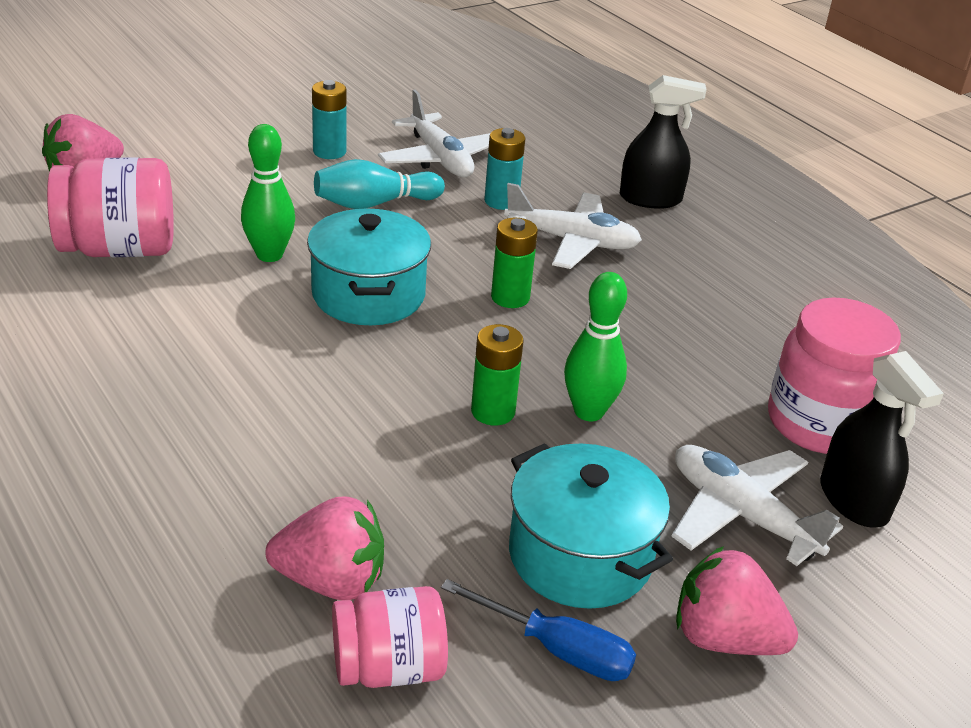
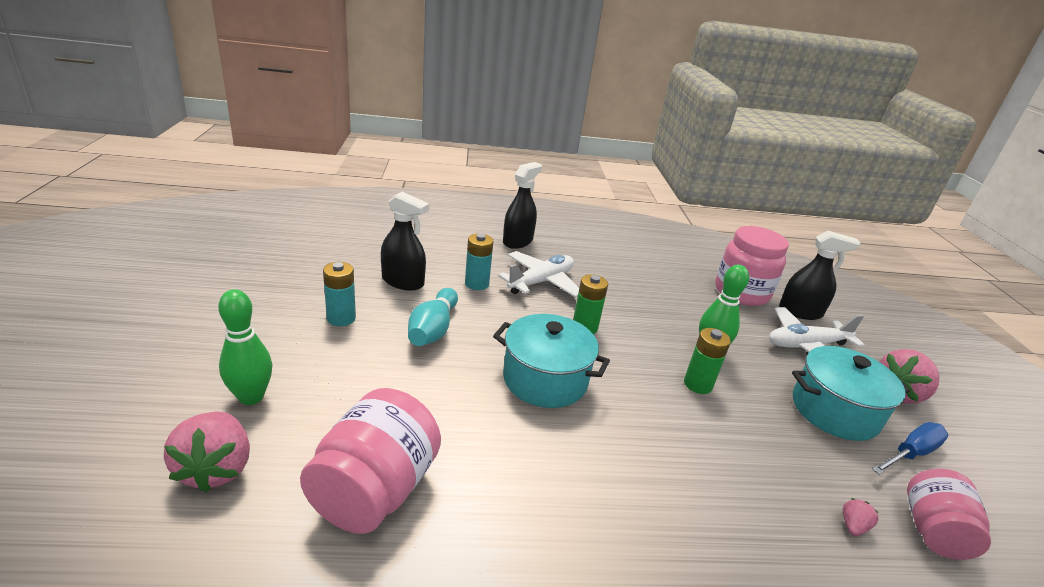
camera: 60 degrees left, 5 degrees down
green bowling pin [241,124,295,262] -> green bowling pin moved to [218,289,272,405]
pink strawberry [265,496,384,600] -> pink strawberry [843,498,879,536], size x0.45
white plane [378,90,490,177] -> black spray bottle [381,192,429,291]

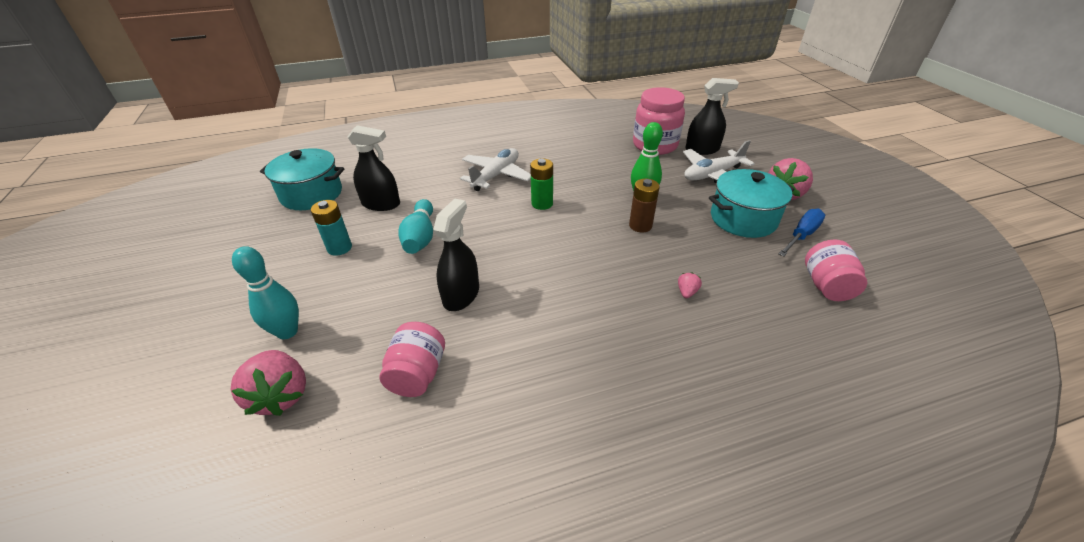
camera: 10 degrees left, 10 degrees up
green bowling pin [218,289,272,405] -> turquoise bowling pin [232,246,299,339]
pink jar [300,388,441,534] -> pink jar [379,322,445,397], size x0.65
turquoise battery [465,233,494,290] -> none
turquoise pot [493,314,610,408] -> turquoise pot moved to [260,148,344,210]
black spray bottle [503,162,542,249] -> black spray bottle moved to [433,199,479,311]
green battery [684,328,731,394] -> brown battery [629,179,660,233]
pink strawberry [843,498,879,536] -> pink strawberry moved to [678,272,702,298]

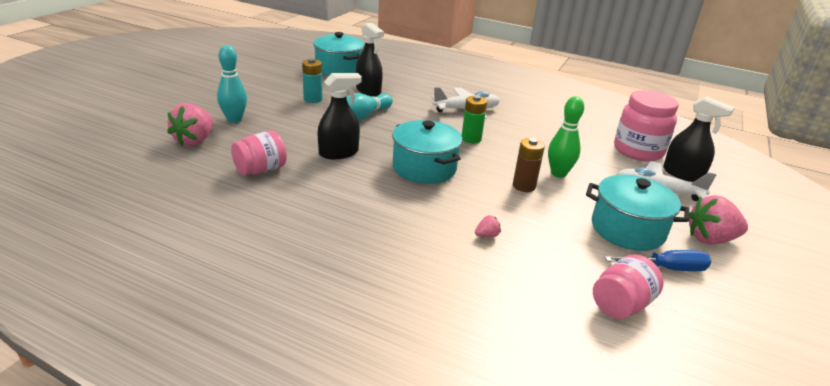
camera: 40 degrees right, 10 degrees down
none -> turquoise pot [392,120,462,184]

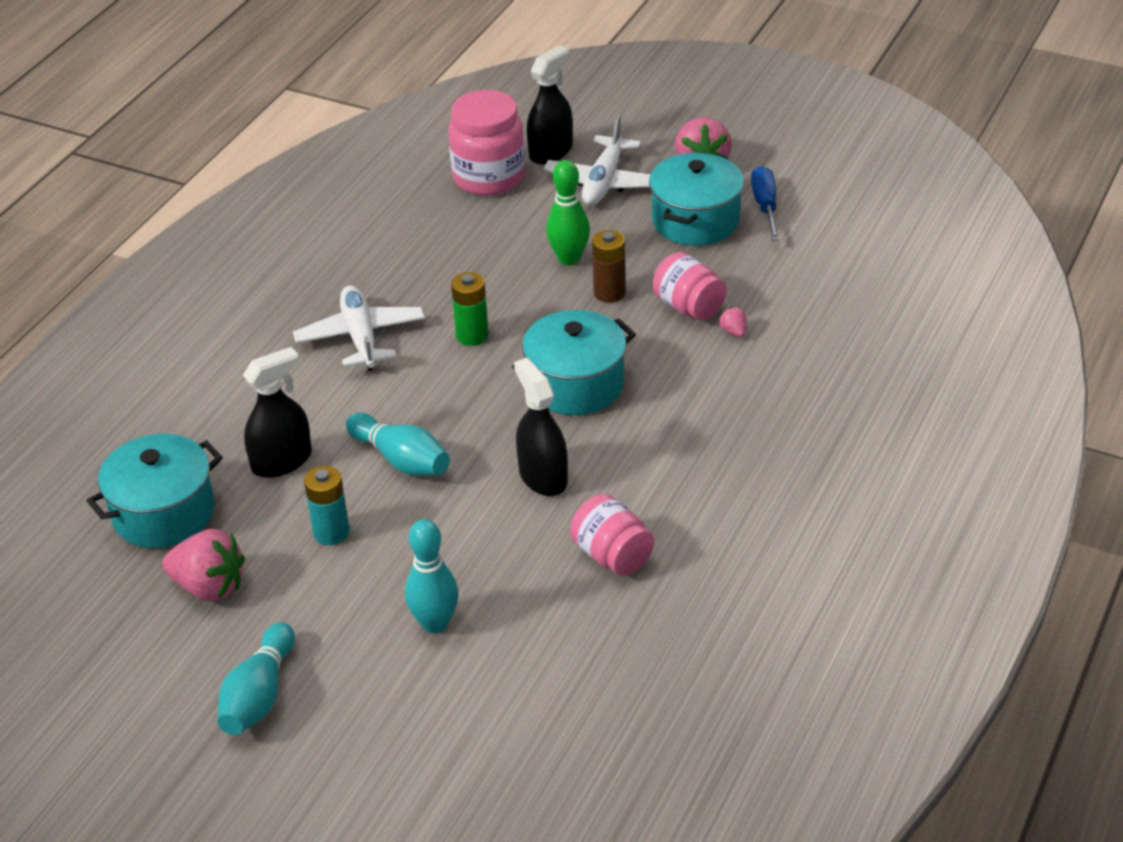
camera: 85 degrees left, 10 degrees up
pink strawberry [167,103,213,146] -> pink strawberry moved to [162,529,245,601]
pink jar [593,254,664,319] -> pink jar moved to [653,252,727,321]
none -> turquoise bowling pin [217,622,295,735]

